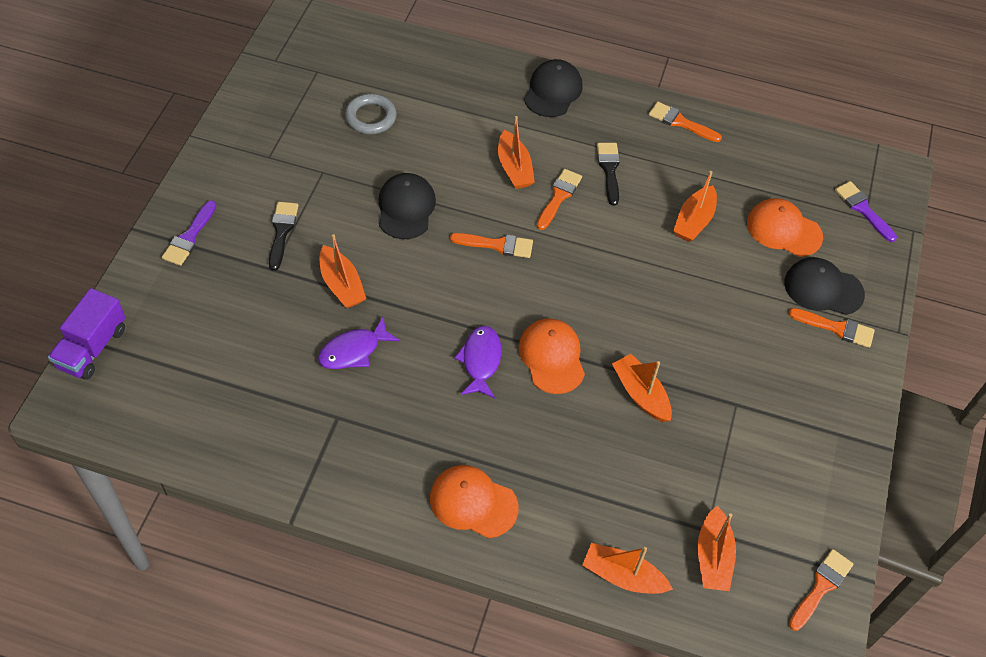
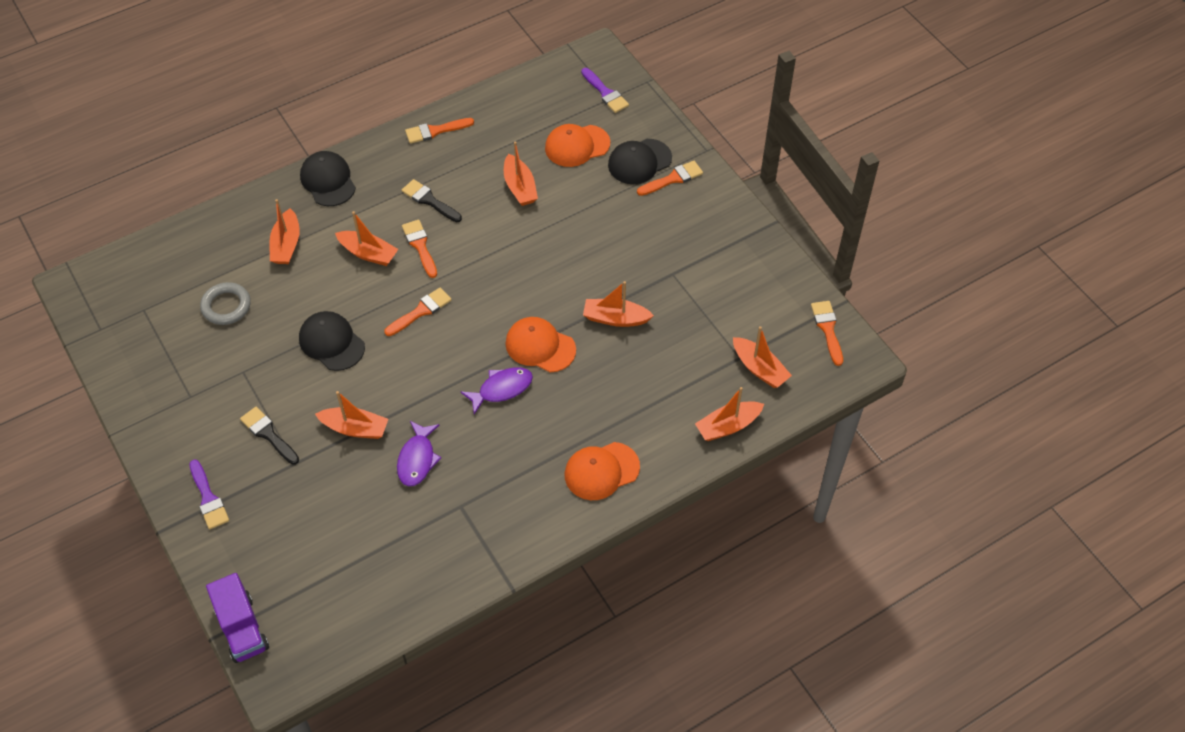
camera: 45 degrees left, 0 degrees up
purple fish [454,326,502,398] -> purple fish turned 105 degrees clockwise [461,367,533,414]
purple brush [835,181,897,242] -> purple brush turned 135 degrees counterclockwise [581,68,629,113]
none -> orange boat [270,199,300,264]

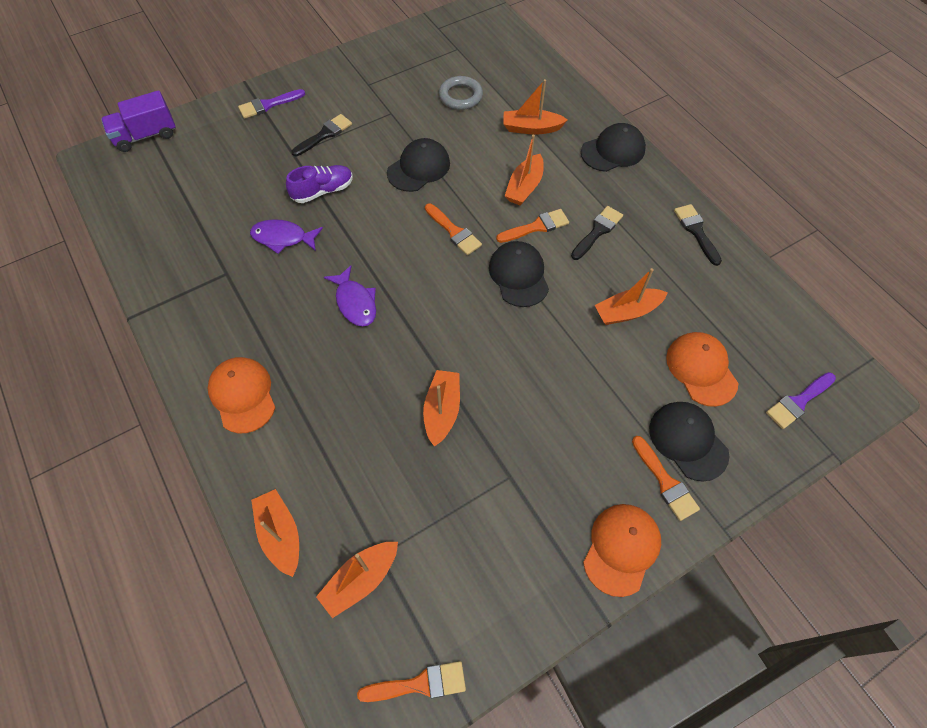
camera: 90 degrees right, 5 degrees up
orange boat [315,391,388,439] -> purple shoe [286,165,353,203]
orange brush [405,118,474,144] -> black brush [674,204,722,266]
orange cap [505,317,576,372] -> orange cap moved to [583,504,661,597]
none -> black cap [489,241,549,307]

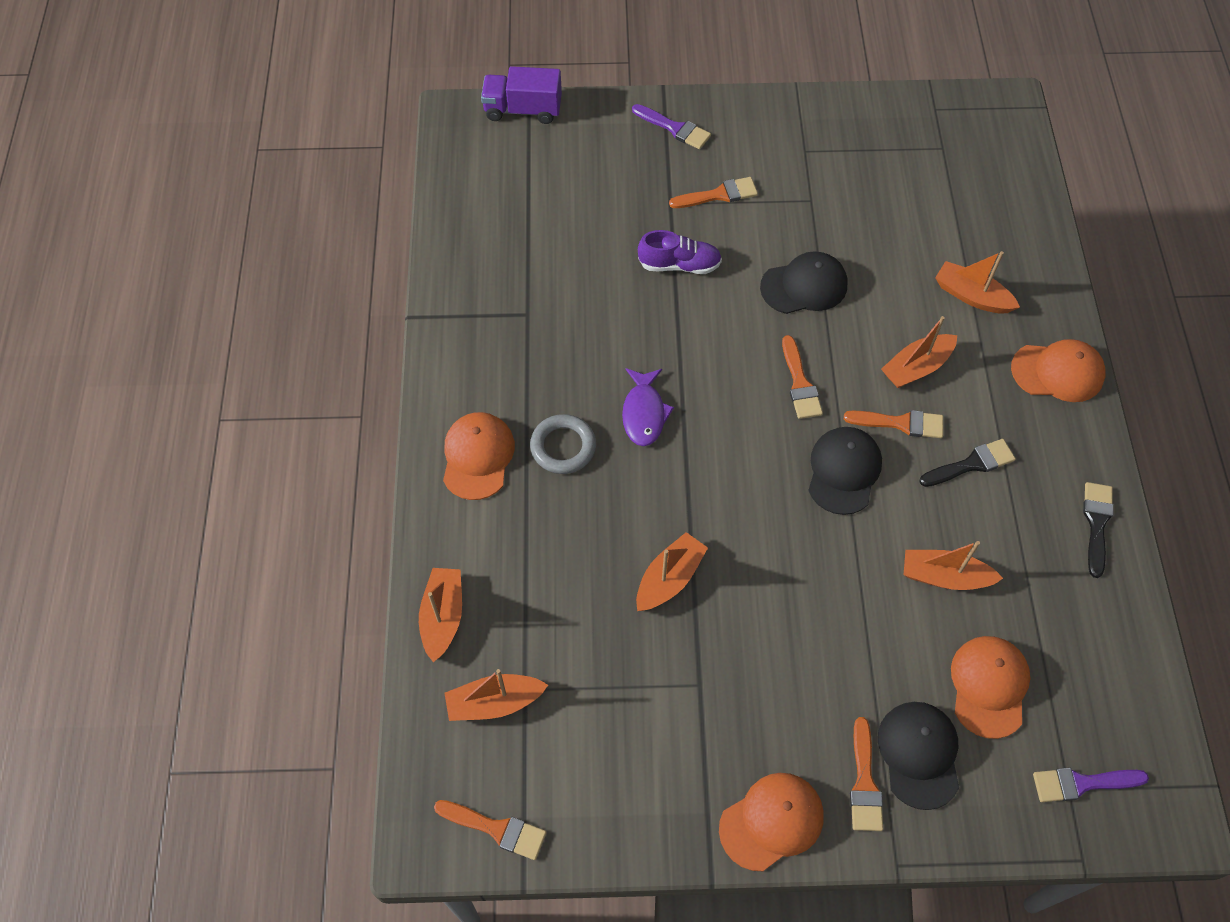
camera: 30 degrees right, 0 degrees up
purple brush [238,89,305,119] -> purple brush turned 150 degrees counterclockwise [632,104,711,149]
purple fish [250,219,323,254] -> none
black brush [291,114,352,156] -> orange brush [669,177,758,208]
grey ring [439,76,483,110] -> grey ring moved to [530,414,596,474]
black cap [581,123,646,172] -> orange cap [1011,339,1106,402]

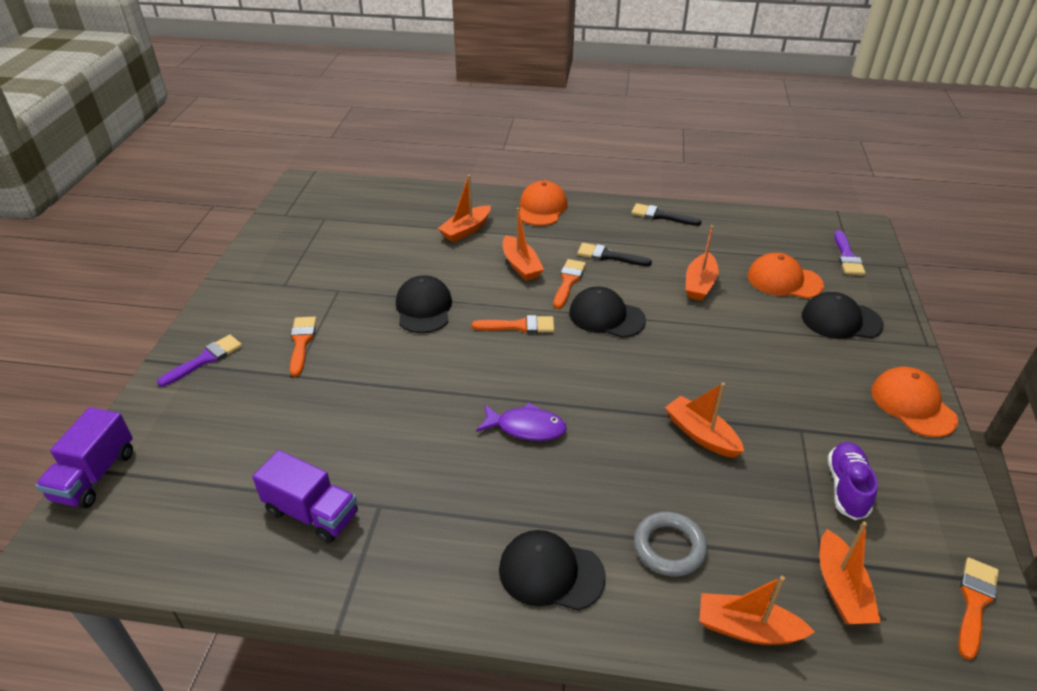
camera: 80 degrees left, 20 degrees down
orange cap [443,412,515,500] -> black cap [499,530,606,610]
grey ring [530,414,596,474] -> grey ring moved to [634,512,707,577]
purple shoe [638,230,722,274] -> purple shoe moved to [828,442,878,520]
orange brush [850,717,883,831] -> none
black brush [919,439,1016,487] -> black brush turned 60 degrees counterclockwise [577,243,652,266]
none -> purple truck [252,450,358,543]

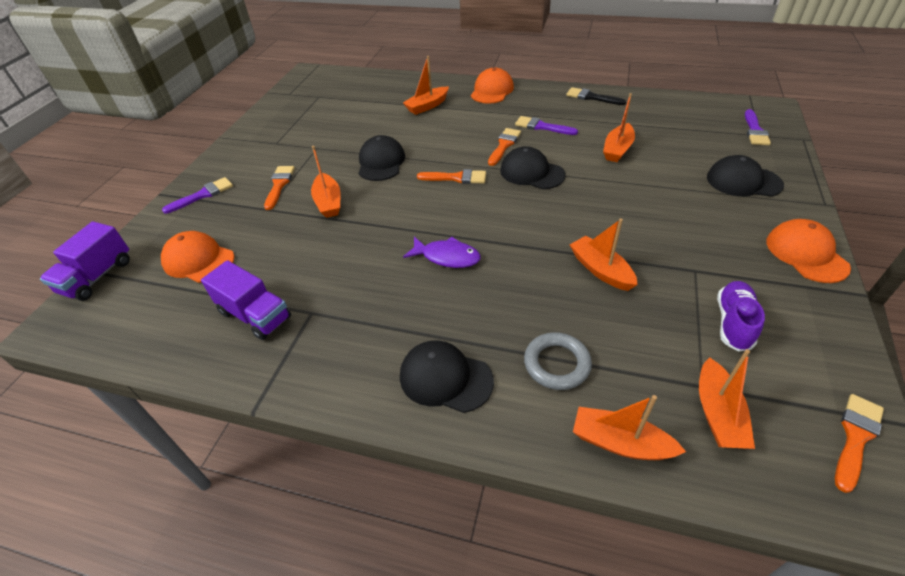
camera: 10 degrees right, 5 degrees up
orange boat [503,208,544,281] -> orange boat moved to [311,146,340,218]
black brush [577,243,652,266] -> purple brush [515,116,578,135]
orange cap [748,253,824,299] -> orange cap moved to [161,231,235,283]

